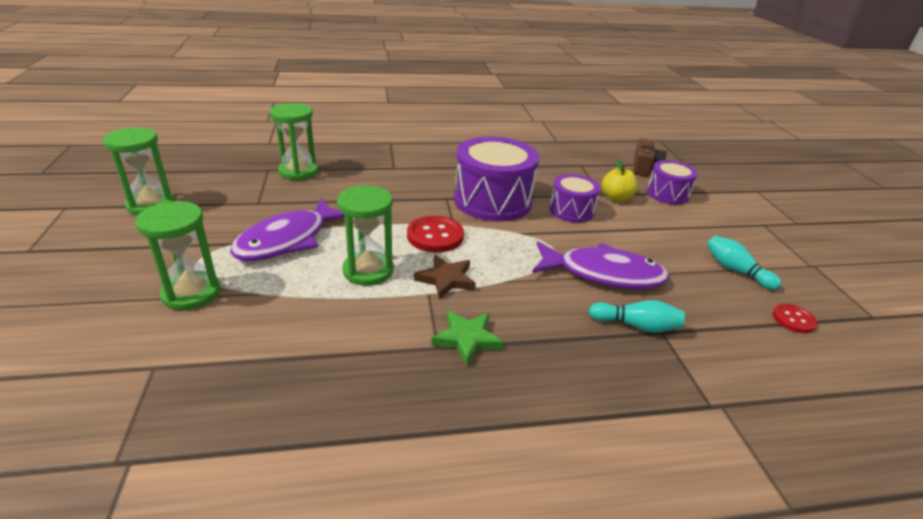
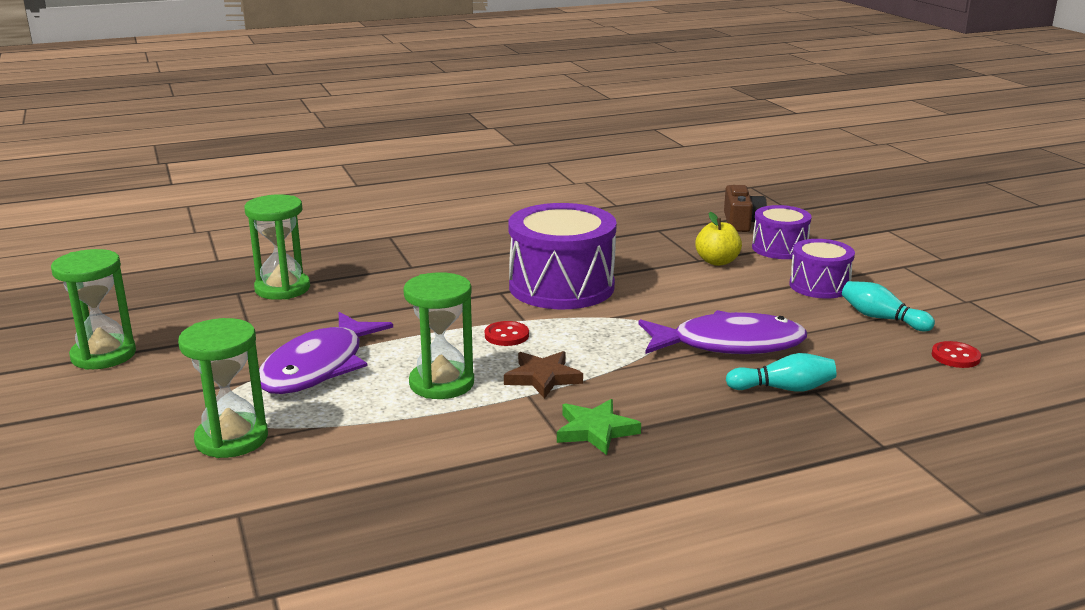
camera: 10 degrees left, 10 degrees down
red button [407,216,464,252] -> red button [485,321,529,346], size x0.59
purple drum [549,174,600,222] -> purple drum moved to [790,239,855,299]

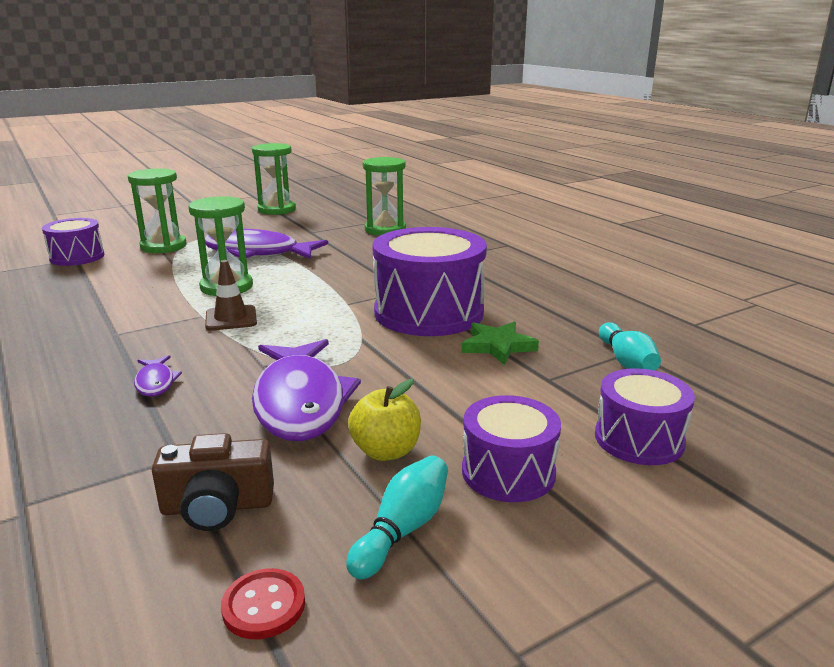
camera: 80 degrees right, 0 degrees up
red button [485,321,529,346] -> none
brown star [504,351,583,399] -> brown traffic cone [205,260,257,331]
green star [557,399,641,455] -> green star moved to [462,321,539,365]
yellow apple [696,212,742,266] -> yellow apple moved to [348,379,421,461]
brown camera [724,185,767,232] -> brown camera moved to [152,433,274,531]
turquoise bowling pin [726,353,836,392] -> turquoise bowling pin moved to [599,322,661,370]
none -> purple drum [42,218,104,266]
none -> purple fish [134,355,182,397]

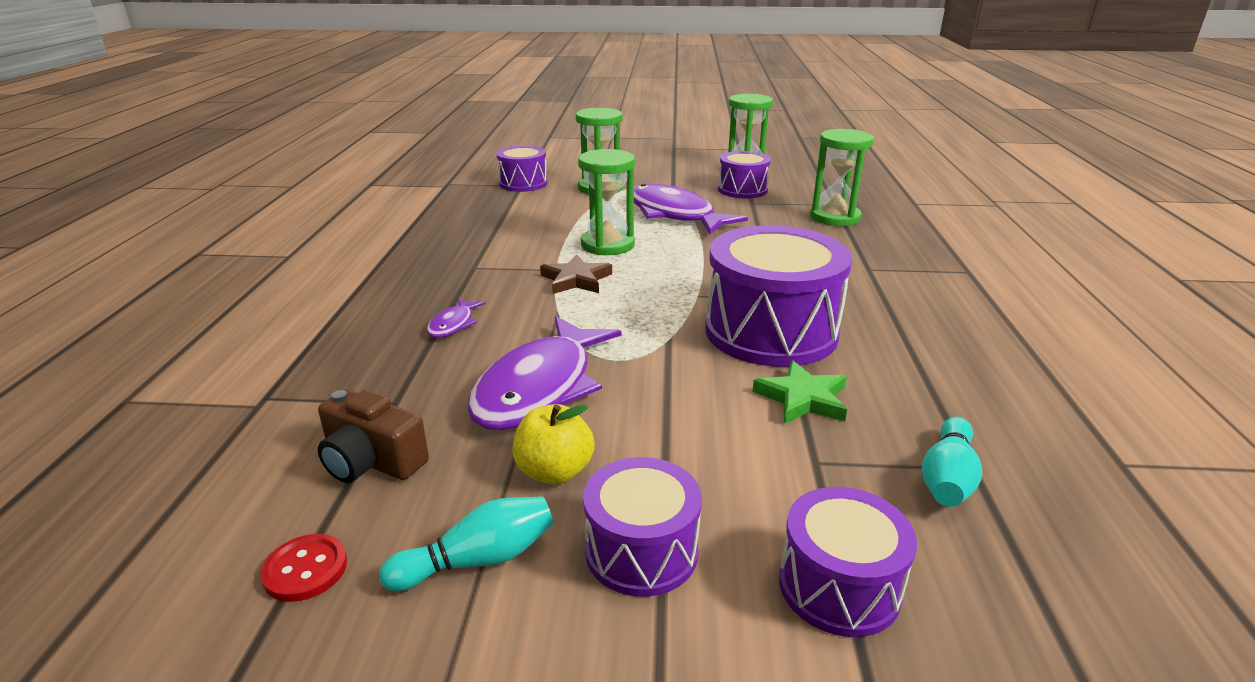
camera: 35 degrees right, 5 degrees up
brown traffic cone [205,260,257,331] -> brown star [540,254,612,294]
none -> purple drum [718,151,771,199]

